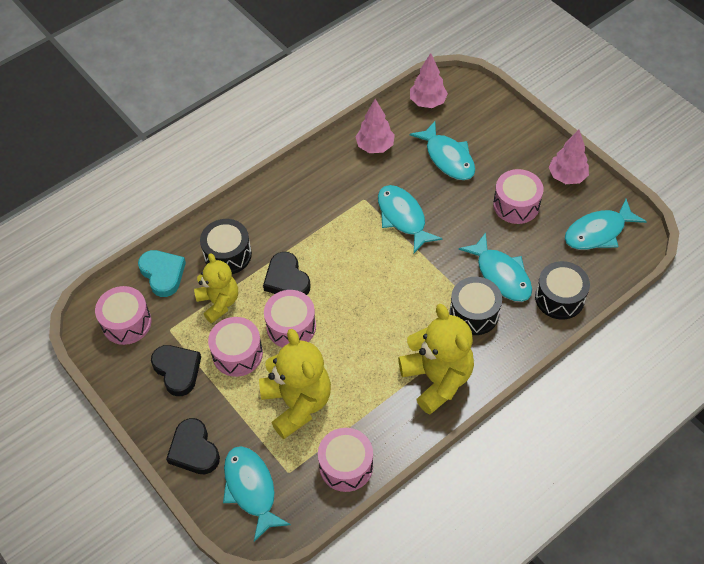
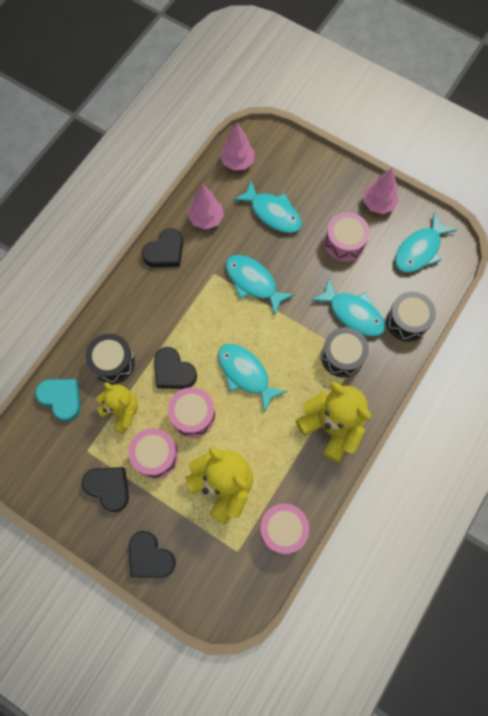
camera: 20 degrees left, 15 degrees up
pink drum [95,286,152,345] -> none
turquoise fish [223,446,291,542] -> turquoise fish moved to [218,344,287,413]
none -> black heart [142,228,183,267]

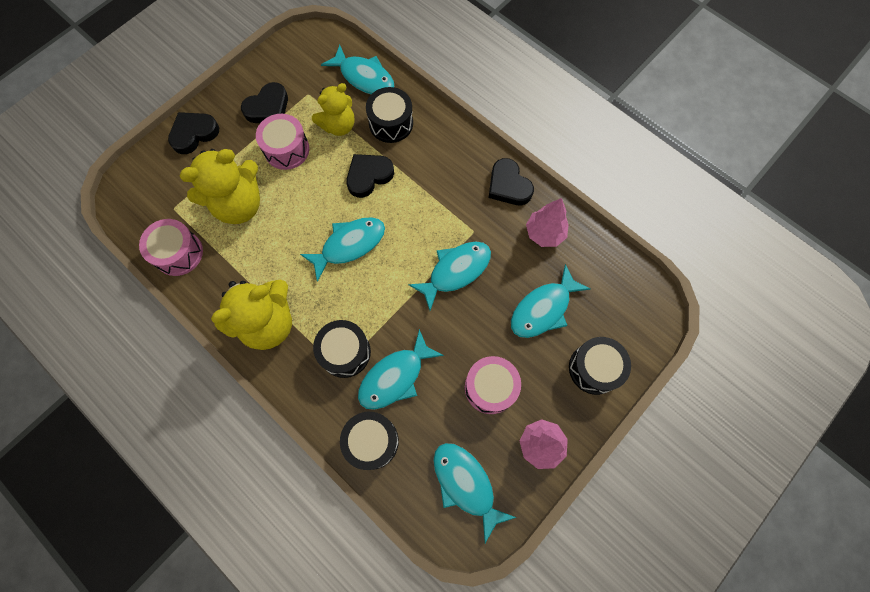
camera: 100 degrees right, 0 degrees up
turquoise heart [35,379,81,422] -> turquoise fish [321,45,394,94]
pink drum [168,387,215,438] -> none
pink tree [220,123,255,171] -> none
none -> black drum [569,337,631,395]

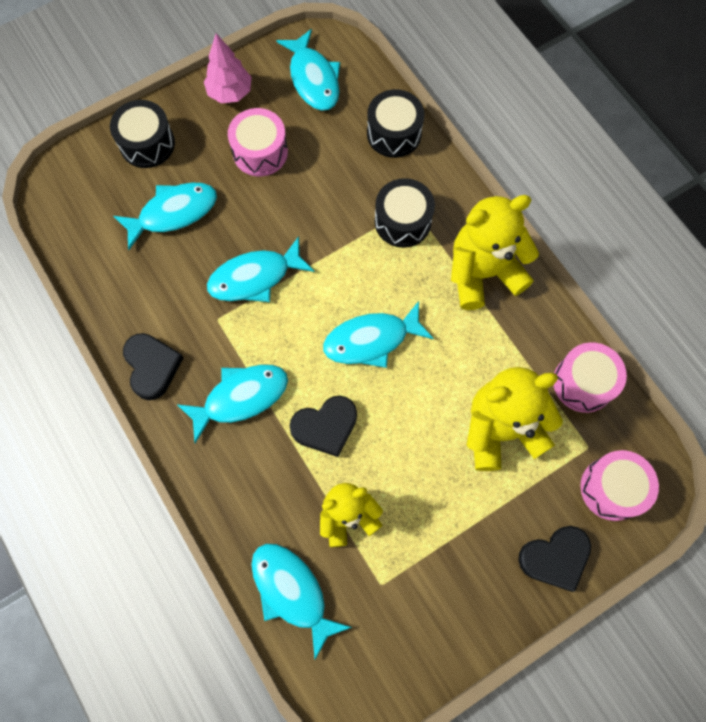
camera: 165 degrees left, 0 degrees up
black heart [241,82,288,123] -> none
pink drum [256,114,309,170] -> pink drum moved to [580,450,659,521]
turquoise fish [358,329,444,410] -> turquoise fish moved to [177,364,288,443]
black drum [366,87,413,143] -> none
pink tree [526,198,569,247] -> none

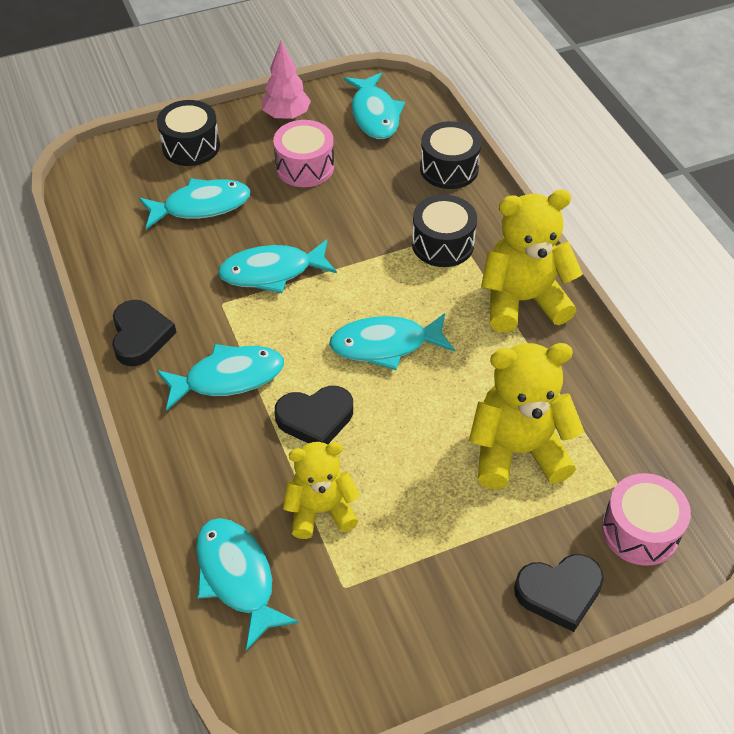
camera: 10 degrees right, 20 degrees down
pink drum [553,342,627,413] -> none

